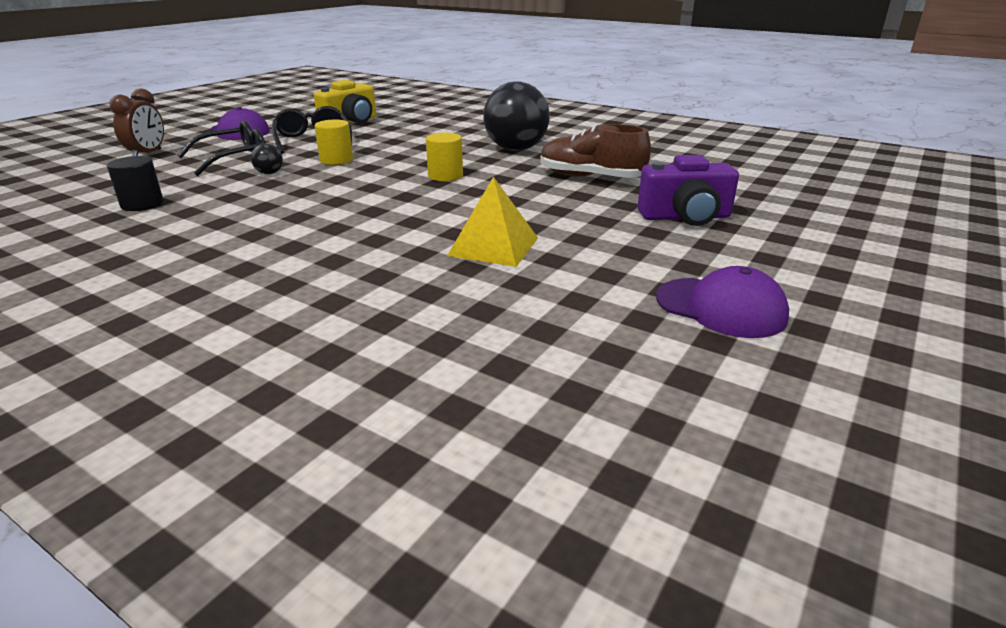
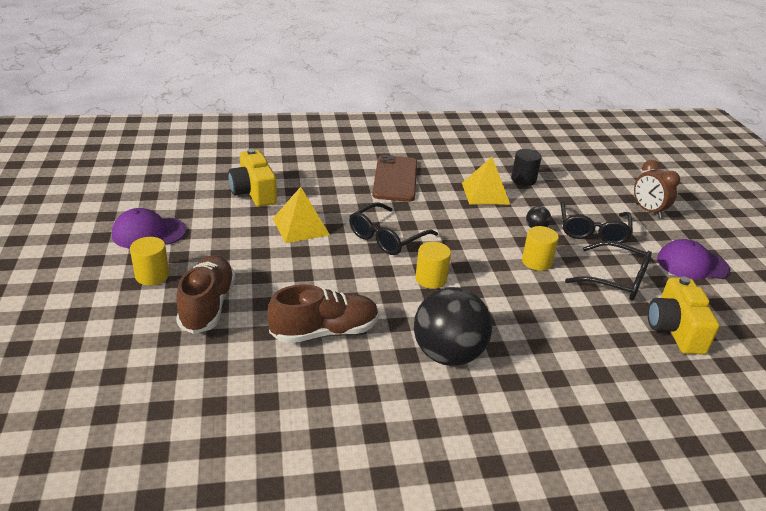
camera: 135 degrees right, 5 degrees up
purple camera [638,155,739,226] -> brown shoe [176,255,236,334]
none -> yellow cylinder [130,237,169,285]
none -> yellow camera [228,149,277,207]
none -> black glasses [349,202,438,255]
none -> brown phone [372,155,417,202]
none -> yellow pyramid [462,157,510,205]

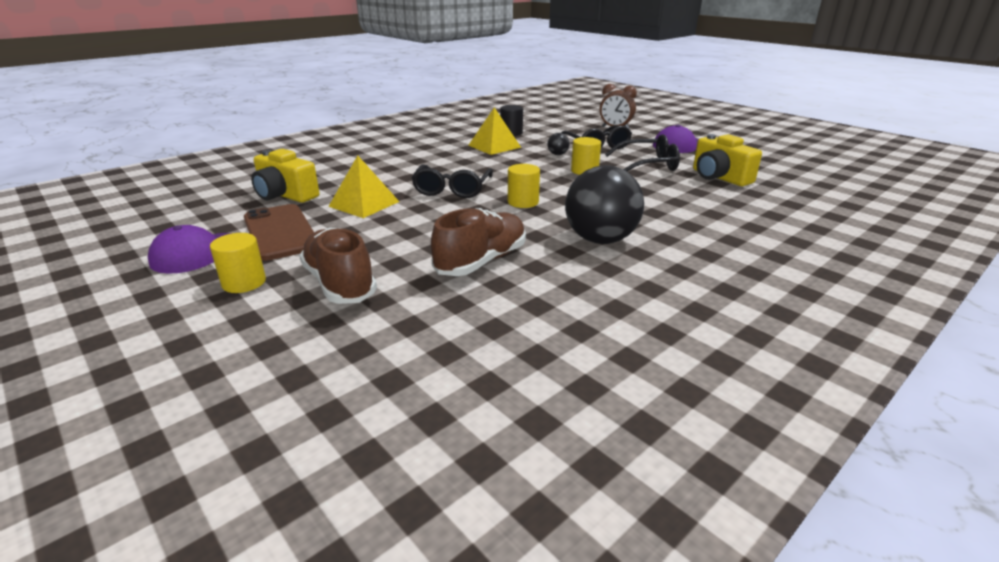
camera: 30 degrees left, 5 degrees down
brown phone [372,155,417,202] -> brown phone moved to [244,204,314,261]

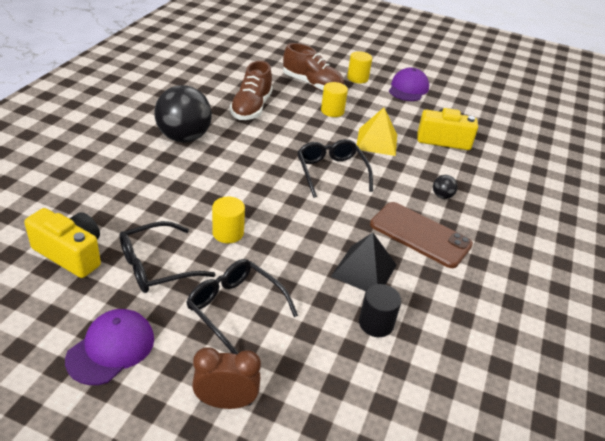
camera: 150 degrees right, 10 degrees up
brown phone [244,204,314,261] -> brown phone moved to [370,202,473,268]
yellow pyramid [468,107,521,155] -> black pyramid [331,232,396,291]
yellow cylinder [508,164,540,208] -> yellow cylinder moved to [321,82,348,117]
black ball [547,133,570,155] -> black ball moved to [433,175,458,199]

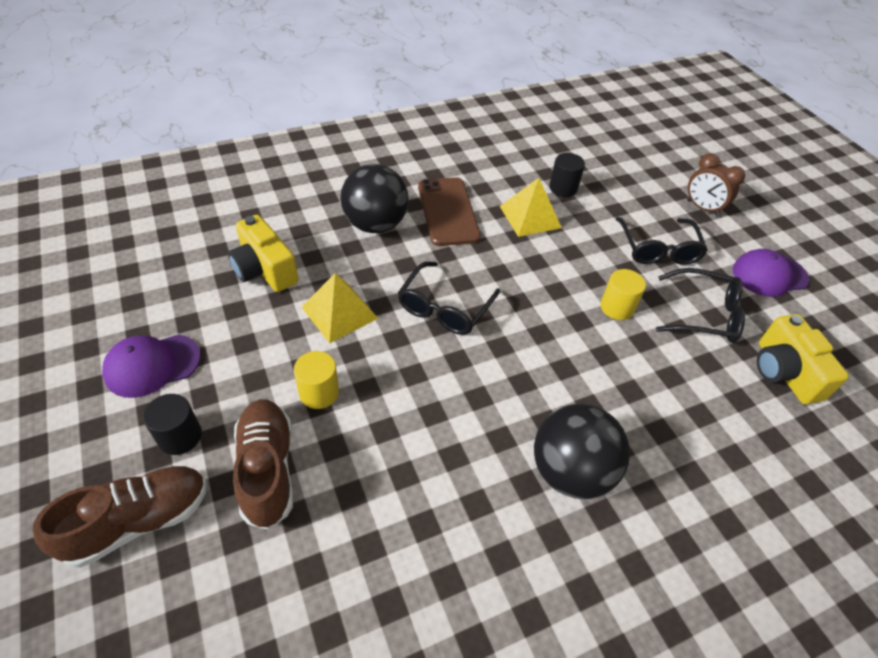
camera: 135 degrees left, 10 degrees up
brown shoe [230,61,273,120] -> brown shoe moved to [33,466,207,568]
black pyramid [331,232,396,291] -> yellow pyramid [500,178,562,237]
yellow cylinder [347,51,372,83] -> black cylinder [143,394,202,455]
black ball [433,175,458,199] -> black ball [341,164,409,233], size x2.43

